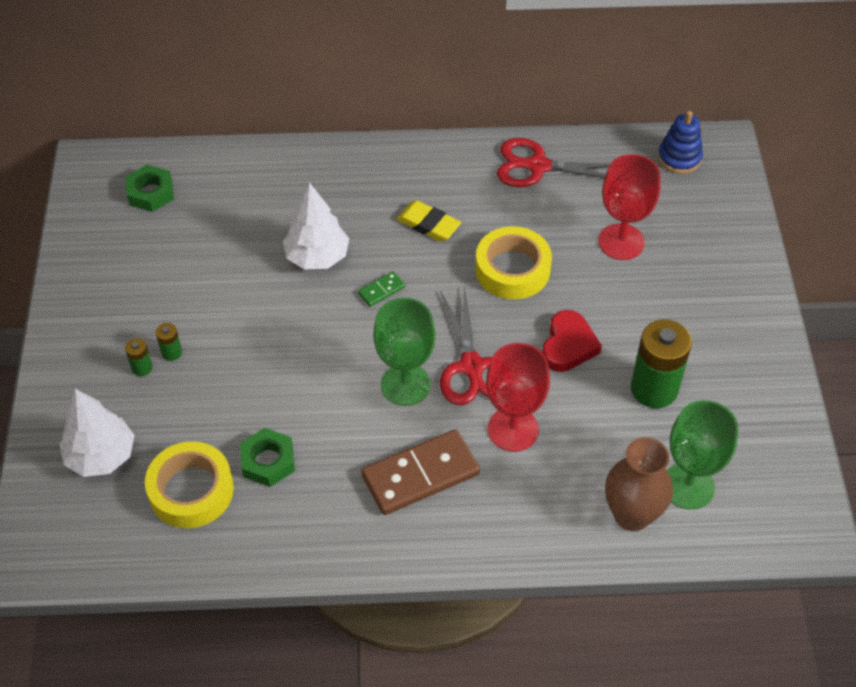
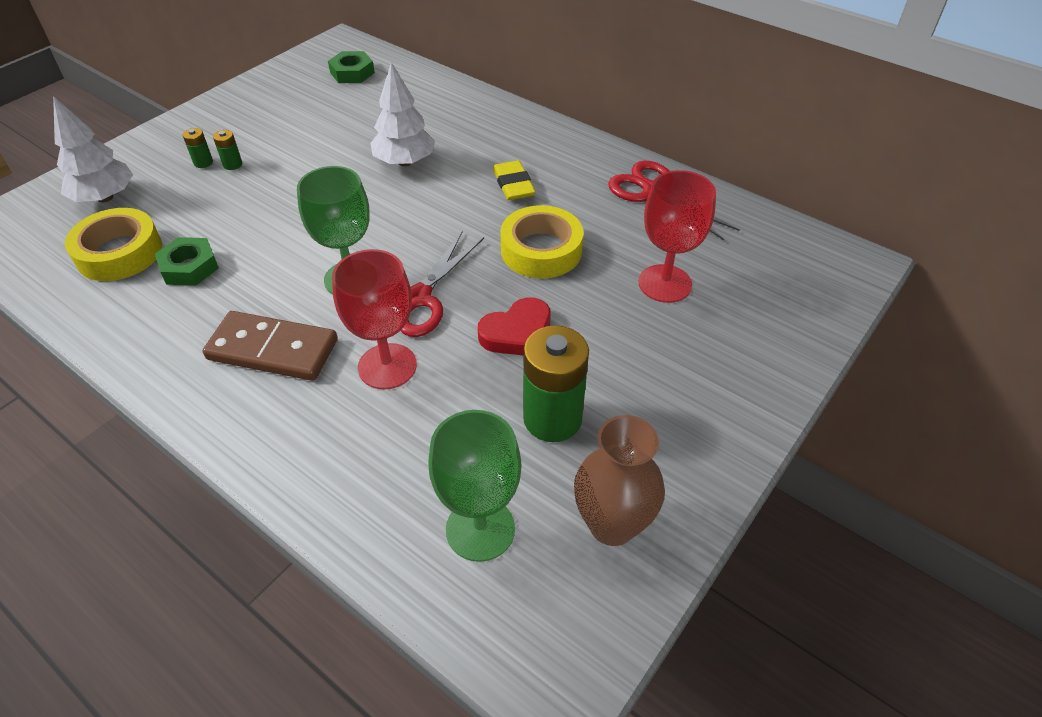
camera: 40 degrees right, 5 degrees down
green domino [358,271,405,307] -> none
brown vase [605,437,673,531] -> brown vase moved to [574,415,665,546]
blue stacking toy [658,111,703,174] -> none

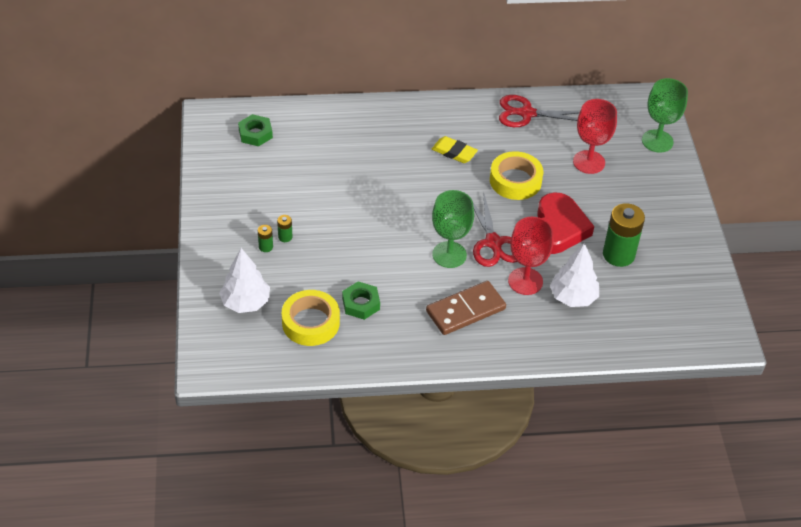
camera: 45 degrees left, 0 degrees up
white tree [371,62,435,166] -> white tree moved to [550,243,599,307]
green goblet [428,410,521,562] -> green goblet moved to [642,78,688,153]
red heart [478,297,551,355] -> red heart [537,192,594,254], size x1.53
brown vase [574,415,665,546] -> none

